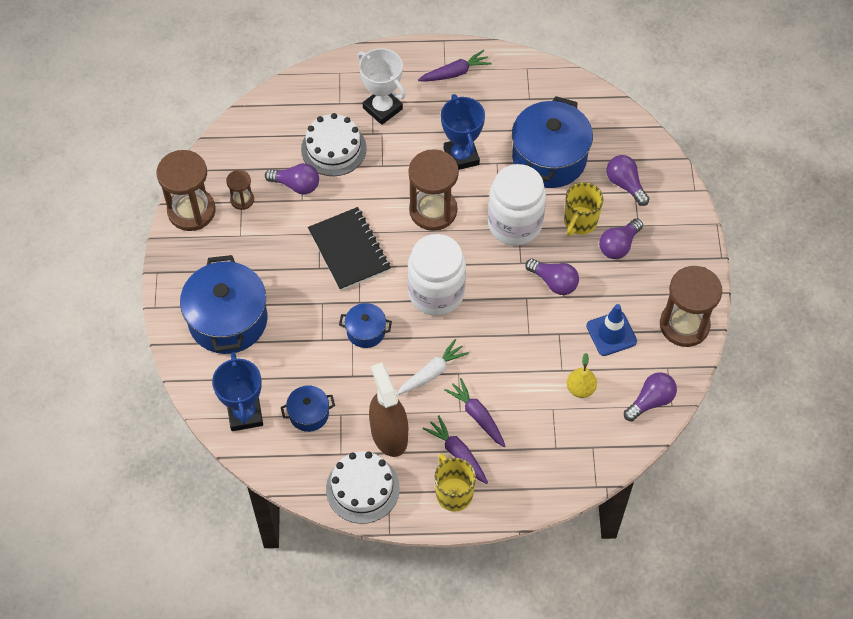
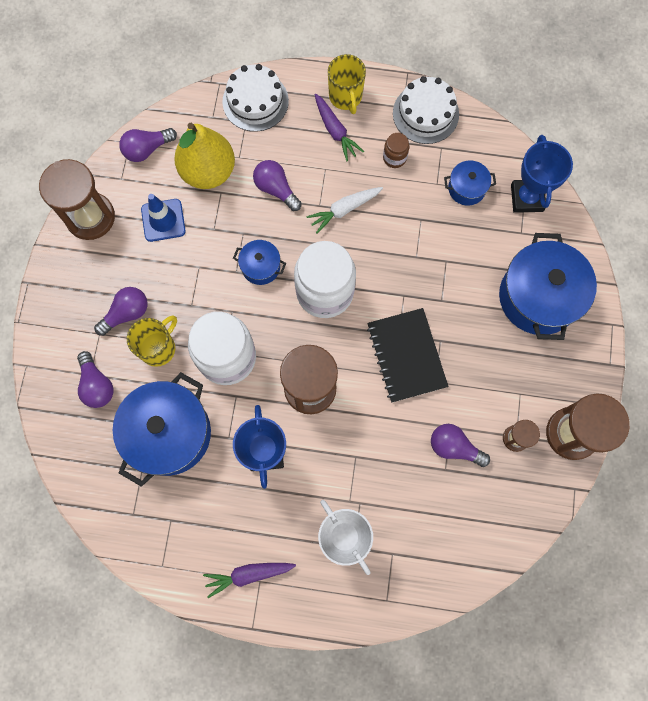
camera: 170 degrees left, 15 degrees up
white cake [301,113,367,176] -> white cake moved to [223,64,289,132]
blue pot [339,303,392,348] -> blue pot moved to [233,240,286,285]
brown spray bottle [369,363,408,457] -> brown jar [383,133,409,168]
purple carrot [444,378,506,447] -> none
purple light bulb [525,259,579,295] -> purple light bulb moved to [253,160,302,211]
yellow pear [567,353,597,398] -> yellow pear [174,123,235,189], size x2.02

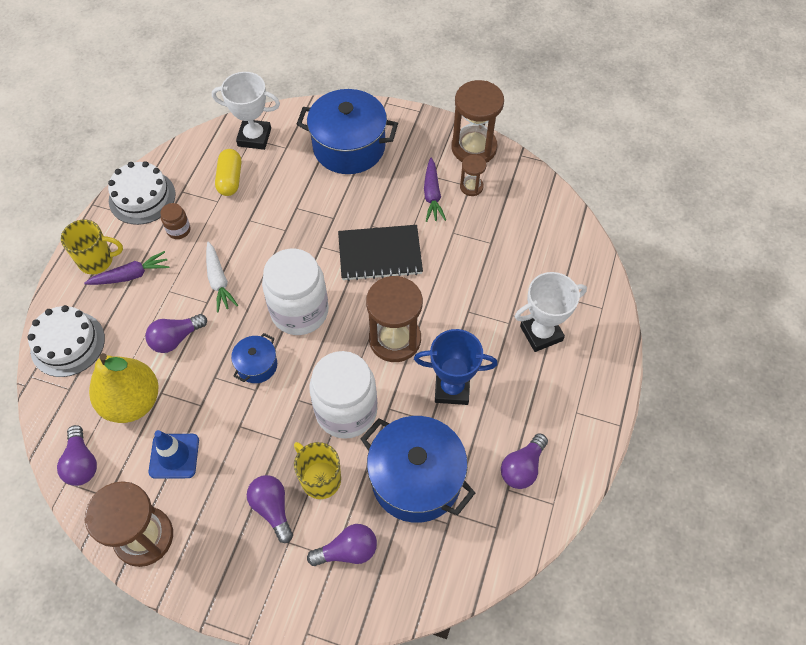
camera: 80 degrees left, 15 degrees down
purple carrot [203,563,296,598] -> purple carrot moved to [424,157,446,222]
purple light bulb [431,424,490,467] -> purple light bulb moved to [501,433,548,489]
blue pot [444,160,496,206] -> yellow capsule [215,149,241,196]
blue trophy [511,135,573,213] -> white trophy [212,72,280,150]

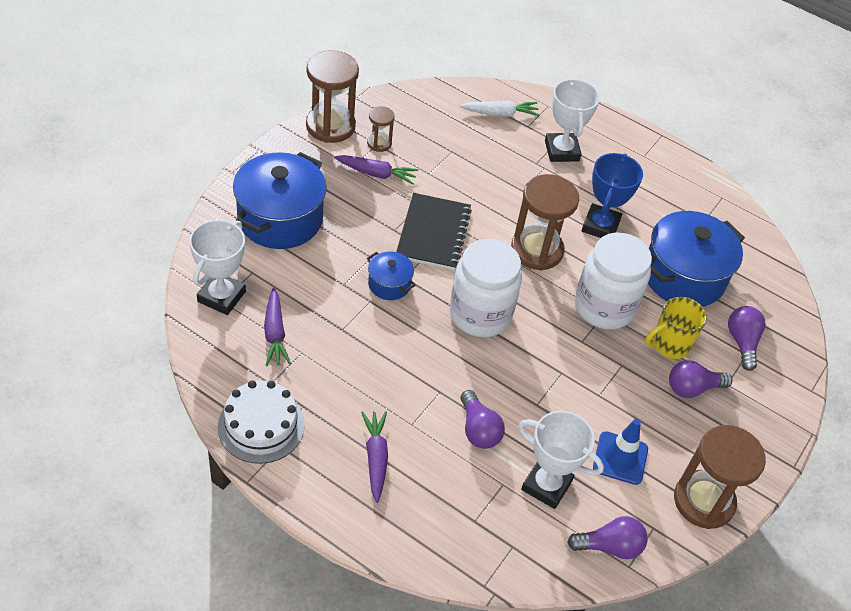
camera: 80 degrees left, 10 degrees down
white cake [27,305,105,377] -> none
yellow mug [61,220,123,274] -> none
yellow pear [89,353,159,423] -> white trophy [518,411,604,509]
brown jar [160,203,190,239] -> none
white carrot [206,242,238,312] -> white carrot moved to [459,101,539,117]
yellow capsule [215,149,241,196] -> purple carrot [264,288,291,366]
blue pot [231,333,277,383] -> blue pot moved to [367,251,416,300]
purple light bulb [501,433,548,489] -> none

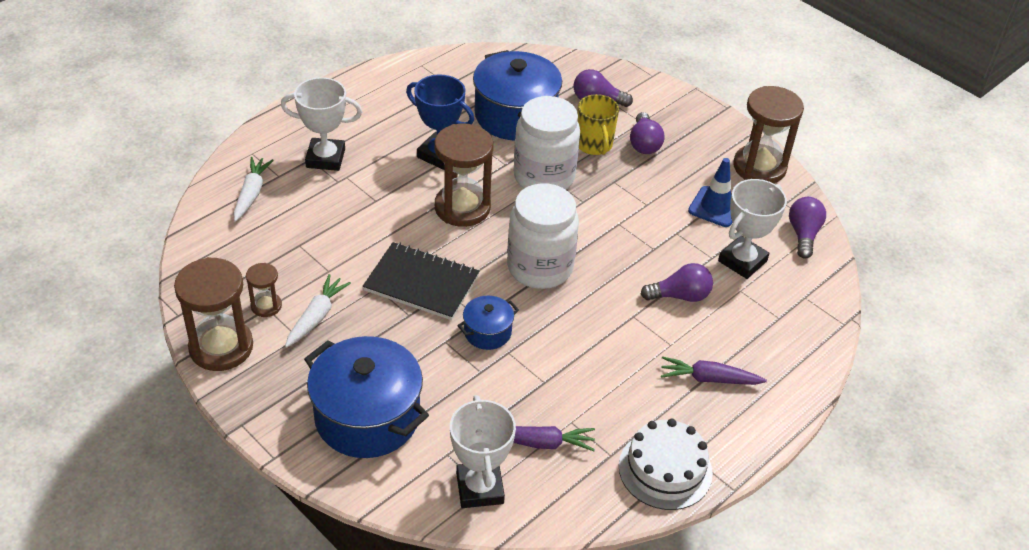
camera: 75 degrees left, 5 degrees down
white trophy [189,220,246,315] -> white trophy turned 45 degrees clockwise [450,395,516,508]
purple carrot [334,155,418,184] -> white carrot [285,274,351,348]

